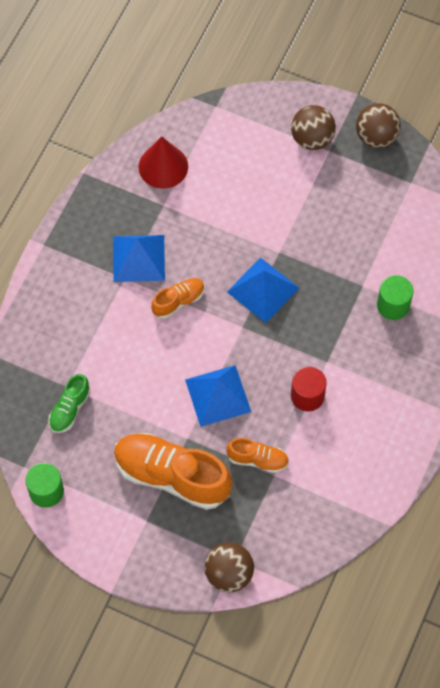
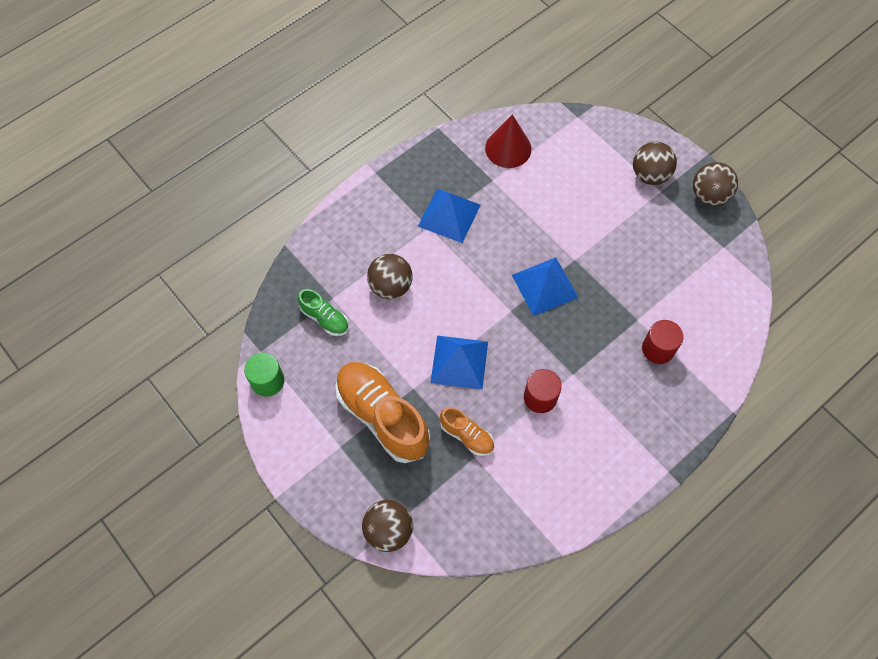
camera: 25 degrees right, 0 degrees up
green shoe [49,374,91,433] -> green shoe turned 105 degrees counterclockwise [298,289,349,336]
orange shoe [151,278,205,319] -> none
green cylinder [377,275,413,320] -> red cylinder [642,320,683,364]
none -> brown ball [367,254,412,299]

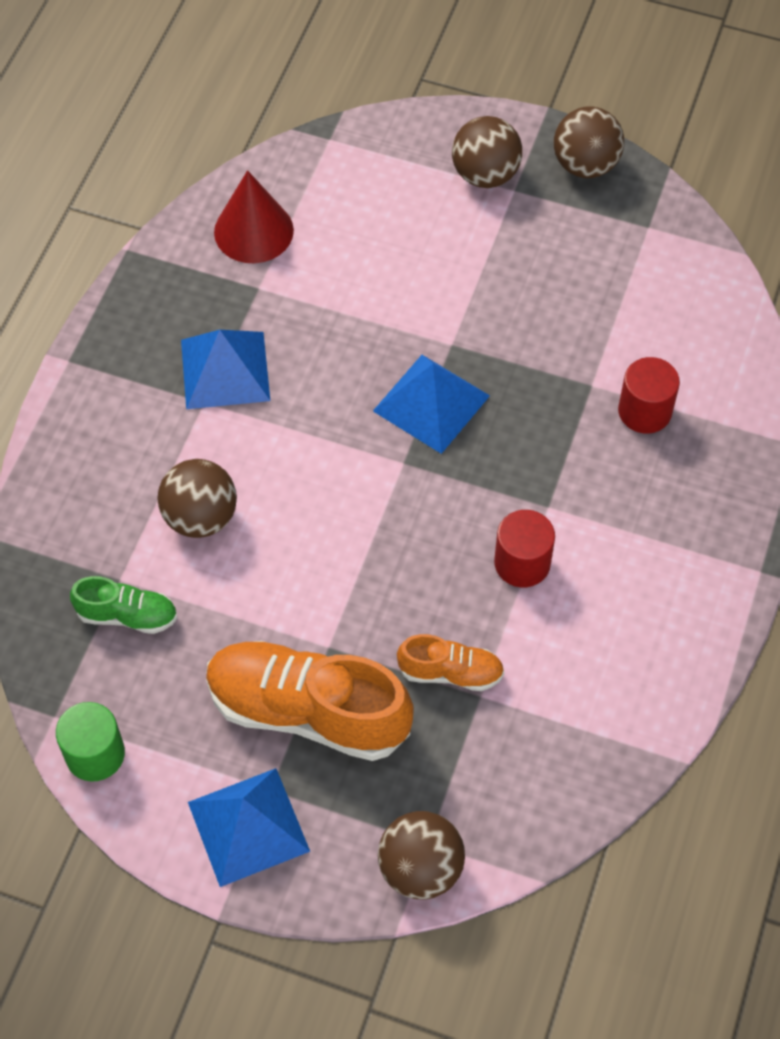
camera: 30 degrees left, 5 degrees down
blue pyramid [430,335,488,390] -> blue pyramid moved to [188,768,310,887]

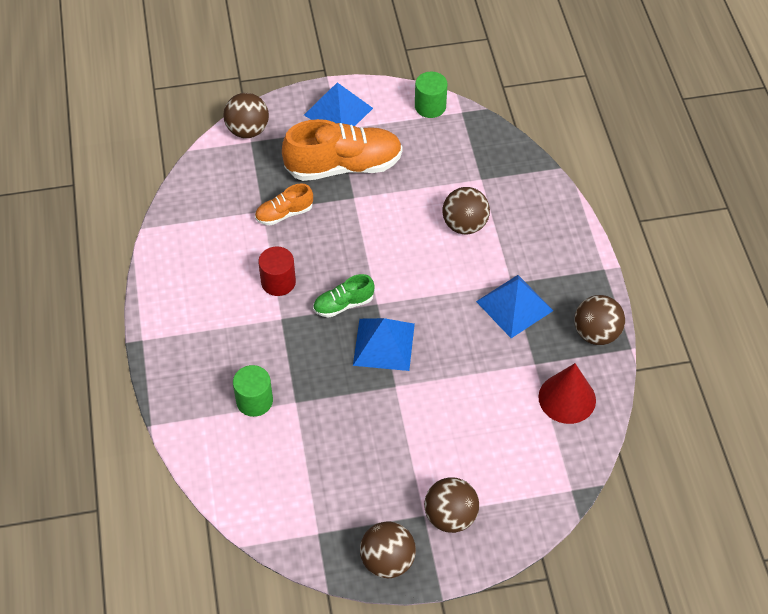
camera: 150 degrees right, 5 degrees down
green shoe [70,576,177,634] -> green shoe moved to [313,274,375,318]
red cylinder [618,357,680,434] -> green cylinder [233,365,273,417]
none -> brown ball [574,295,625,345]

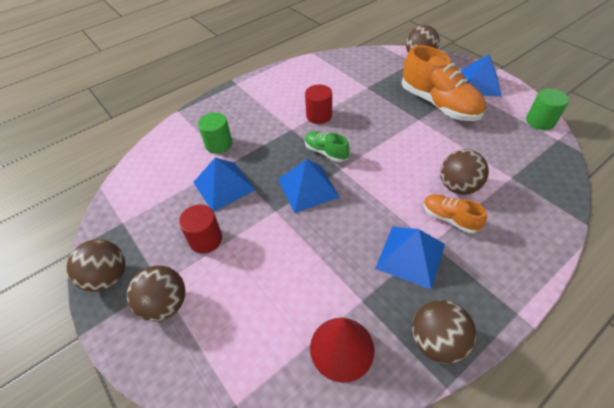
camera: 65 degrees right, 5 degrees down
orange shoe [255,183,313,225] -> orange shoe moved to [423,194,487,234]
none -> red cylinder [179,204,222,253]
none -> blue pyramid [193,157,256,212]

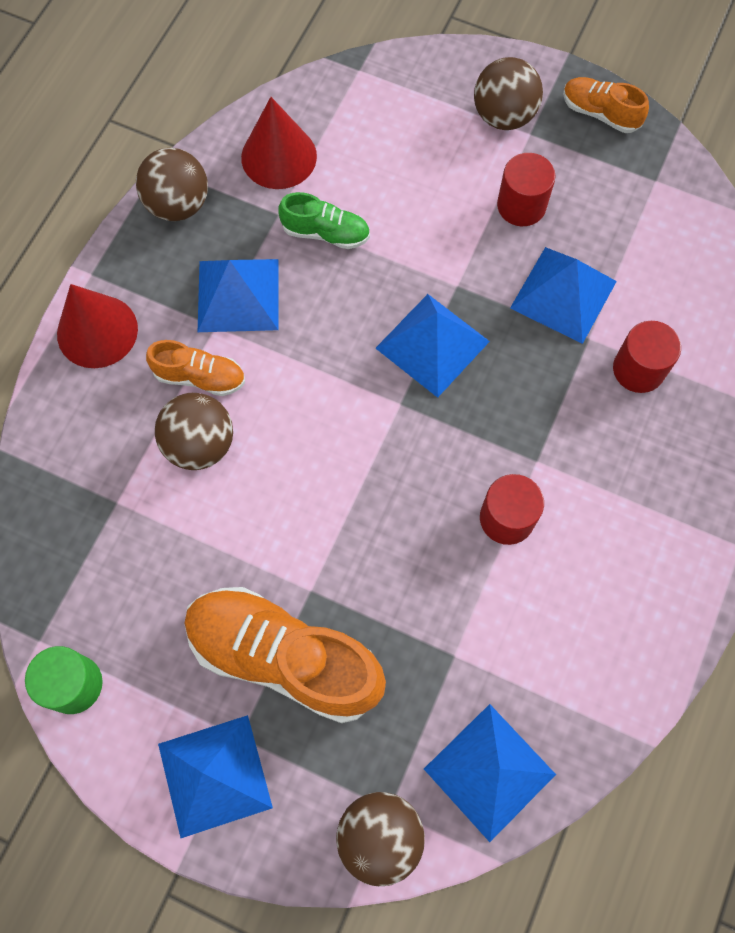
camera: 150 degrees right, 20 degrees up
brown ball [67,239,125,292] -> orange shoe [563,77,649,133]
green cylinder [198,113,232,154] -> red cylinder [613,321,681,393]
green shoe [305,131,349,162] -> green shoe moved to [278,192,370,249]
none -> red cone [57,284,138,368]
none -> blue pyramid [424,704,556,842]

